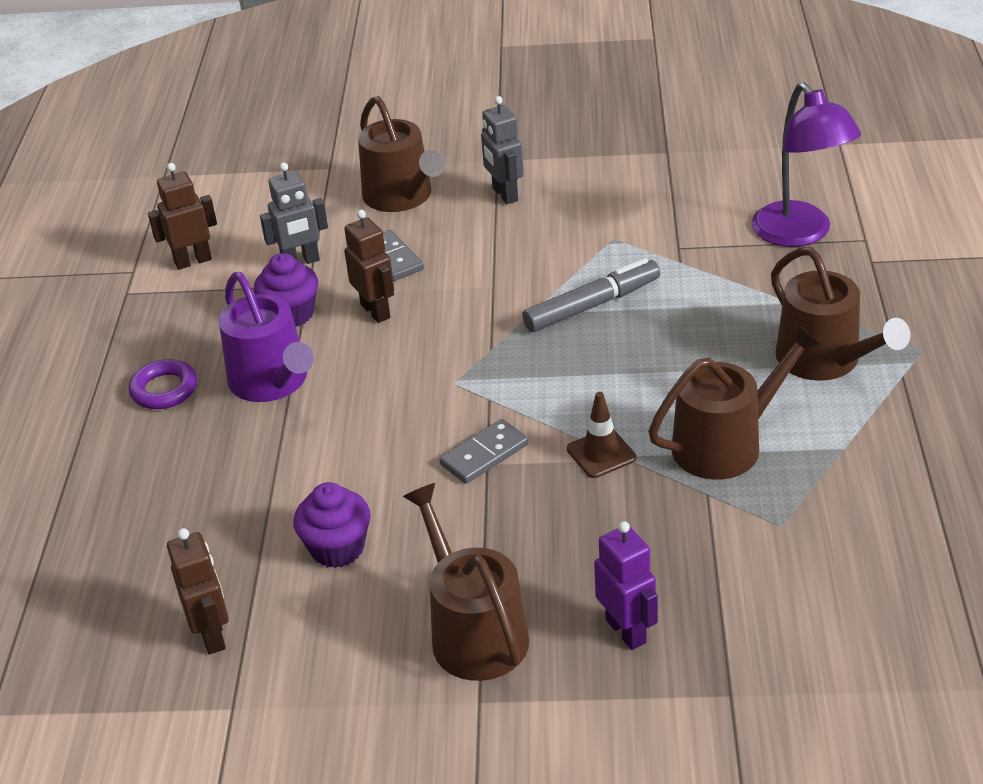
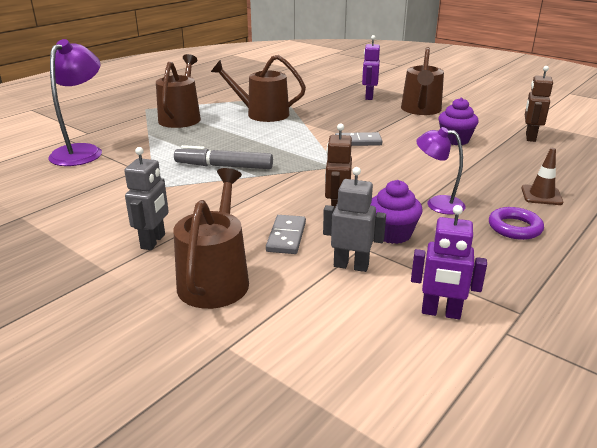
camera: 145 degrees left, 10 degrees down
brown robot [148,163,217,270] -> purple robot [411,205,487,319]
purple watering can [219,272,314,402] -> purple lamp [416,127,465,214]
brown traffic cone [567,392,636,478] -> brown traffic cone moved to [521,148,563,205]

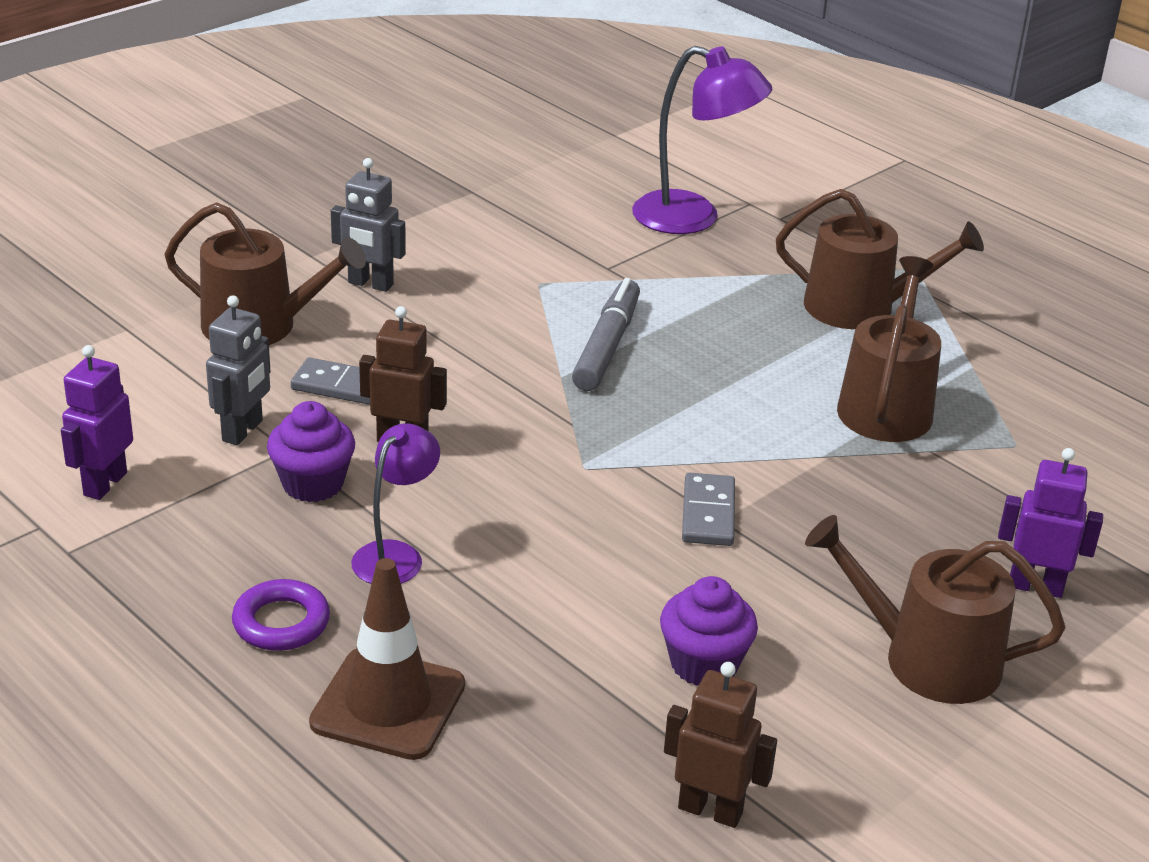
camera: 95 degrees right, 5 degrees up
brown traffic cone [521,148,563,205] -> brown traffic cone [309,558,465,760], size x1.68

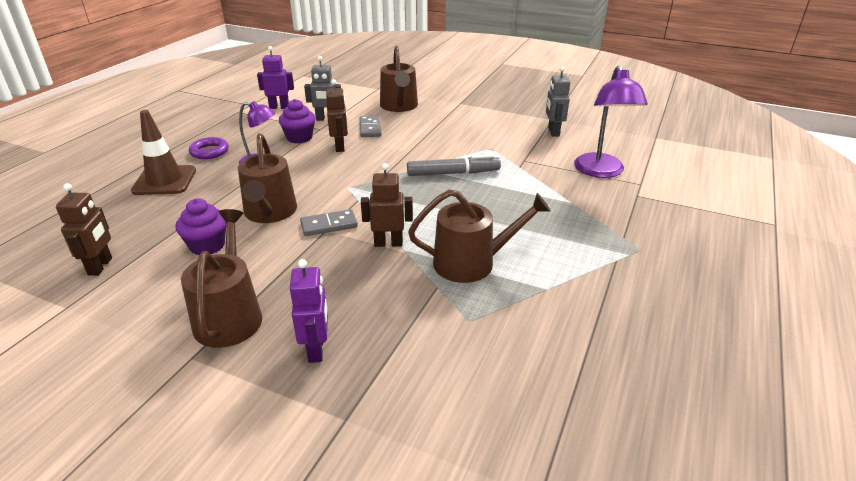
camera: 70 degrees right, 0 degrees up
grey robot [331,158,406,292] -> grey robot moved to [546,67,570,136]
brown watering can [776,189,984,329] -> brown watering can moved to [238,133,297,223]
none -> brown robot [361,163,413,247]

